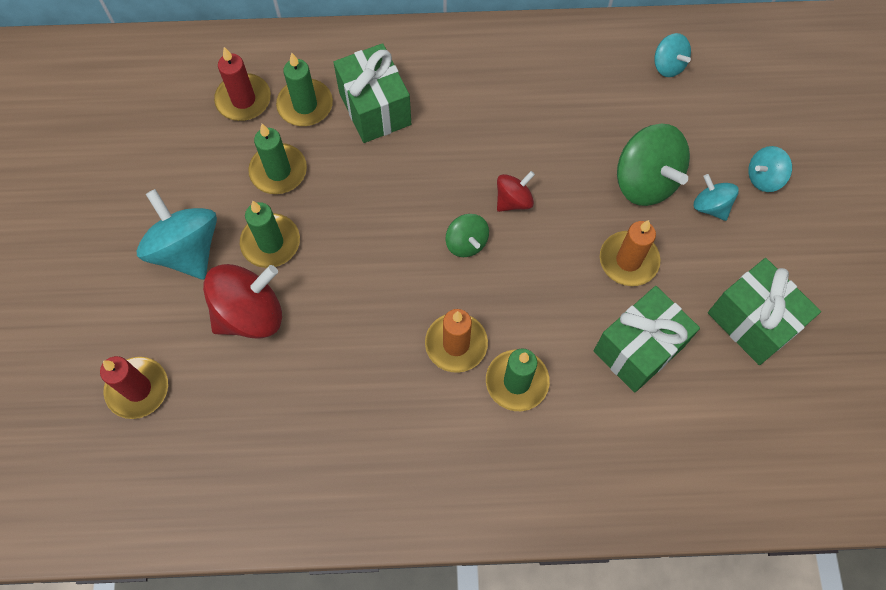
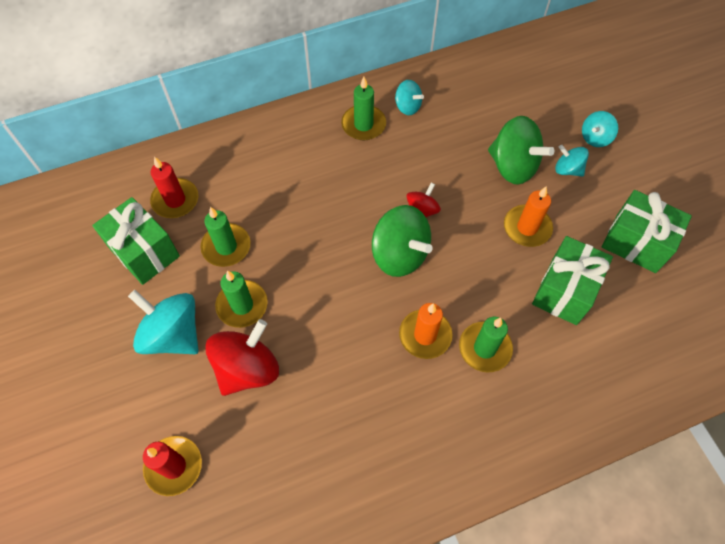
camera: 20 degrees left, 5 degrees down
green candle [276,53,333,126] -> green candle moved to [341,77,386,140]
green gift [333,43,411,143] -> green gift moved to [92,197,180,285]
green spinning top [446,214,489,257] -> green spinning top [372,205,433,277], size x1.83
turquoise spinning top [654,33,691,77] -> turquoise spinning top moved to [395,80,424,115]

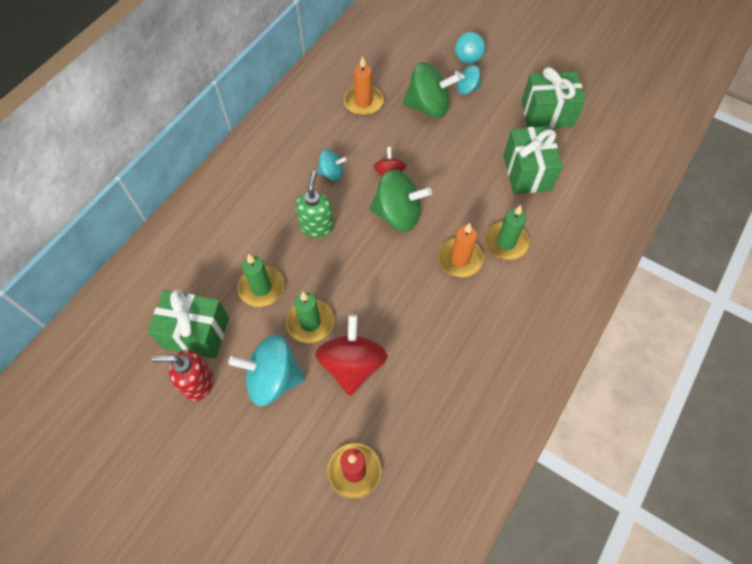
camera: 35 degrees left, 0 degrees up
red candle [150,157,198,218] -> none
green candle [341,77,386,140] -> none
turquoise spinning top [395,80,424,115] -> turquoise spinning top moved to [317,149,347,181]
orange candle [504,186,553,247] -> orange candle moved to [344,56,384,116]
none -> red soap dispenser [152,349,213,401]
none -> green soap dispenser [295,171,334,237]

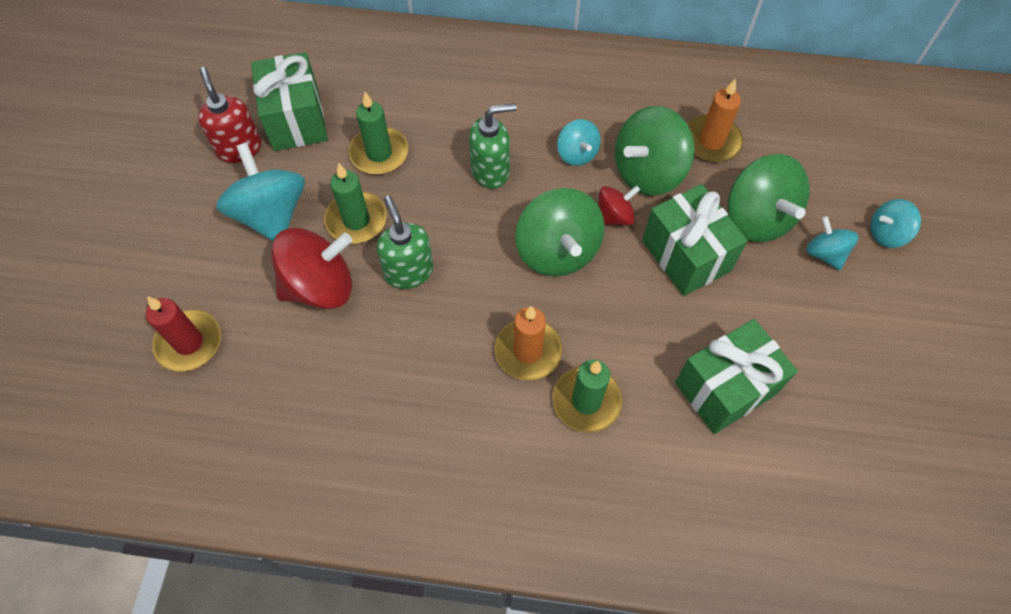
camera: 65 degrees right, 0 degrees up
green gift [522,67,585,129] -> green gift moved to [642,184,748,296]
none -> green soap dispenser [377,196,433,289]
none -> green spinning top [615,106,695,196]

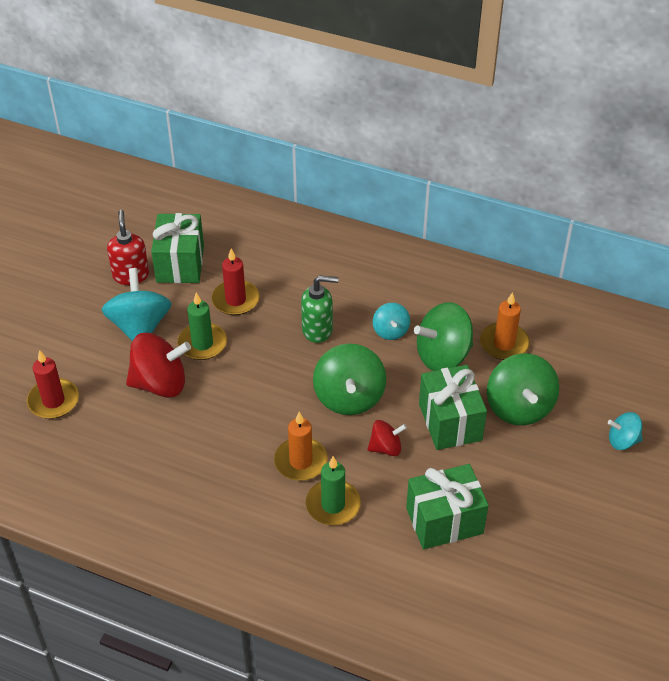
camera: 15 degrees right, 15 degrees down
green candle [349,92,409,175] -> red candle [211,248,259,315]
green soap dispenser [377,196,433,289] -> none
red spinning top [598,185,640,226] -> red spinning top moved to [367,420,407,456]
turquoise spinning top [806,216,859,270] -> none

